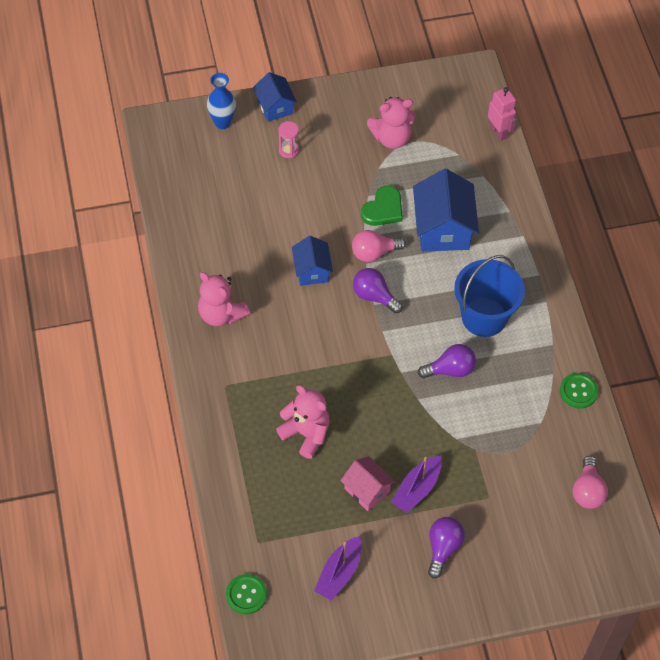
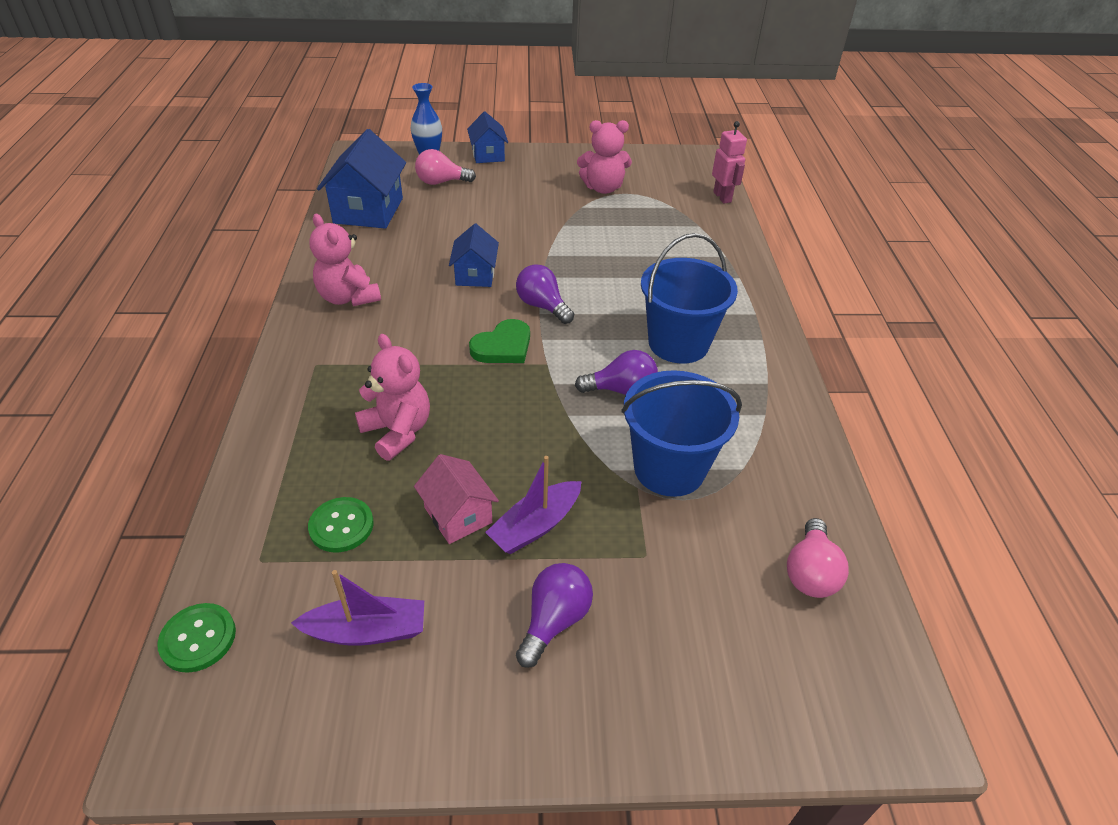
camera: 10 degrees right, 15 degrees down
pink hourglass [278,121,299,158] -> none
purple boat [314,536,362,601] -> purple boat turned 135 degrees counterclockwise [291,570,424,646]
pink light bulb [352,230,406,262] -> pink light bulb moved to [415,149,476,185]
green heart [361,186,403,226] -> green heart moved to [469,319,530,363]
blue house [413,169,479,251] -> blue house moved to [317,129,406,229]
green button [560,373,598,409] -> green button moved to [308,497,374,552]
none -> blue bucket [621,370,742,497]

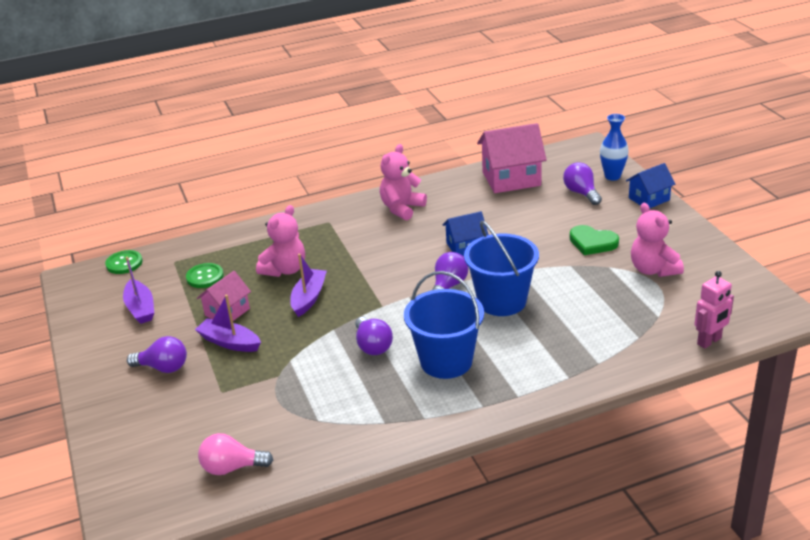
camera: 75 degrees right, 10 degrees down
blue house [317,129,406,229] -> pink house [477,123,547,193]
pink light bulb [415,149,476,185] -> purple light bulb [563,162,602,205]
green heart [469,319,530,363] -> green heart moved to [570,225,619,255]
blue bucket [621,370,742,497] -> blue bucket moved to [464,220,539,316]
none -> purple boat [290,254,327,317]

